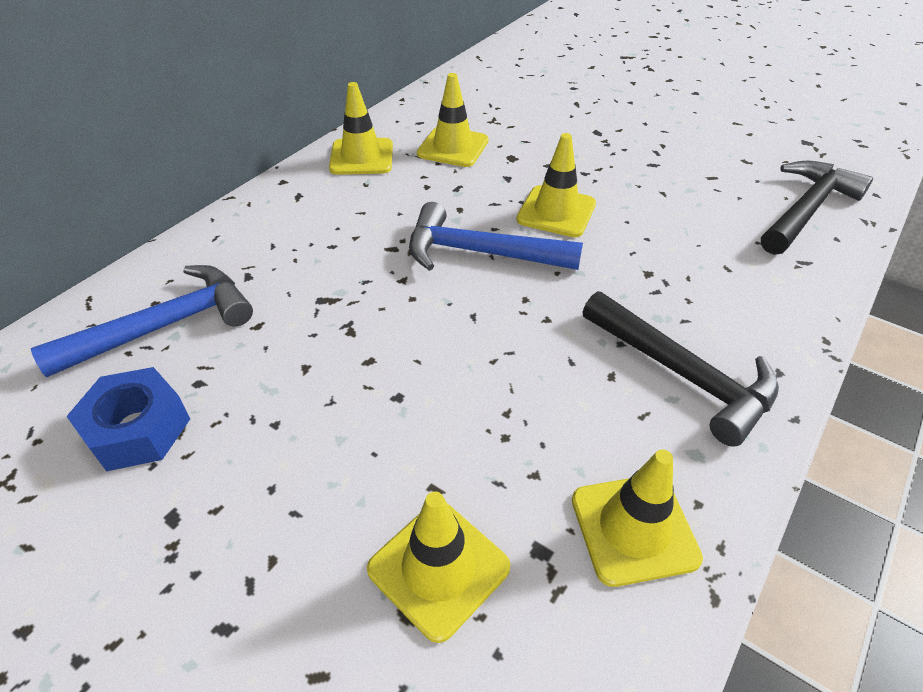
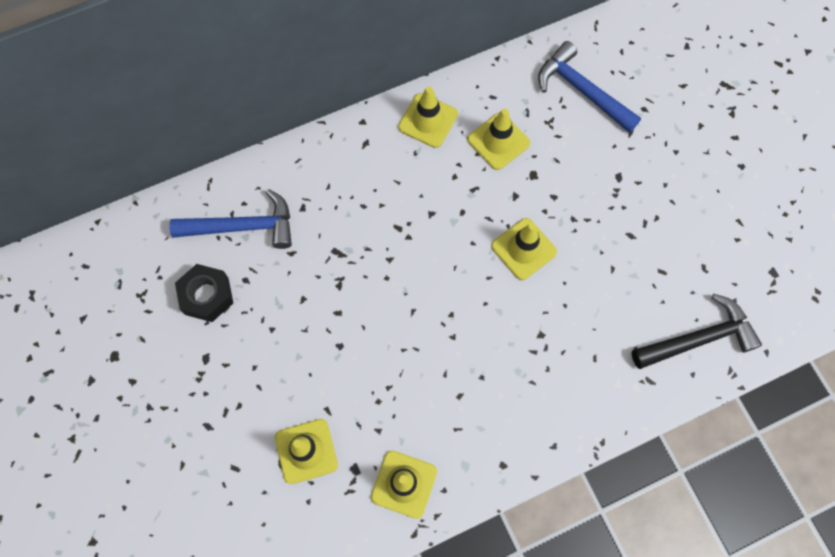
camera: 30 degrees right, 25 degrees up
blue nut [66,367,190,471] -> black nut [175,264,233,322]
blue hammer [409,202,583,271] -> blue hammer moved to [538,41,641,133]
black hammer [582,291,779,447] -> none

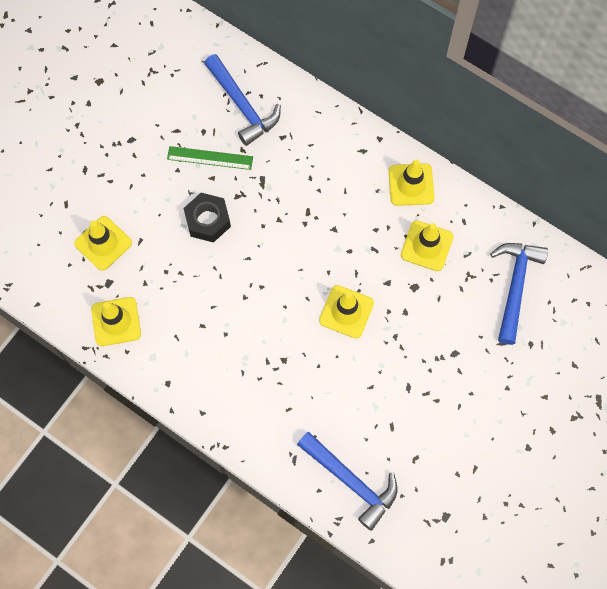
camera: 60 degrees right, 0 degrees up
black nut [175,264,233,322] -> black nut moved to [184,193,231,243]
black hammer [631,294,762,369] -> blue hammer [297,432,397,531]
none -> green ruler [167,146,253,170]

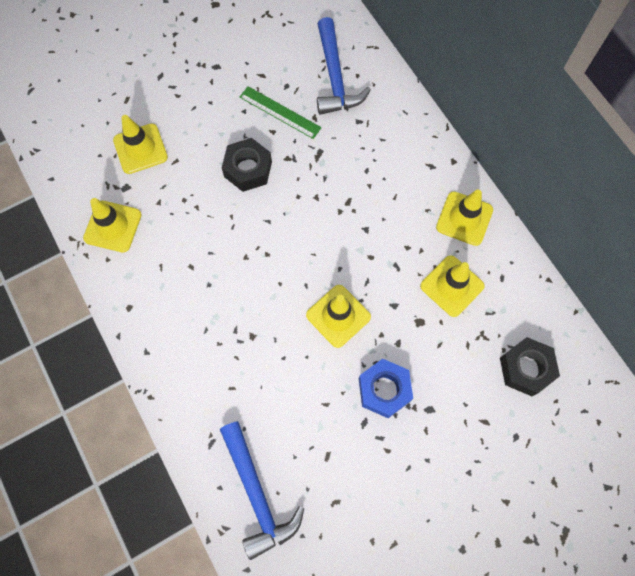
camera: 25 degrees right, 0 degrees up
blue hammer [490,243,548,345] -> black nut [500,337,560,396]
none -> blue nut [359,359,413,418]

